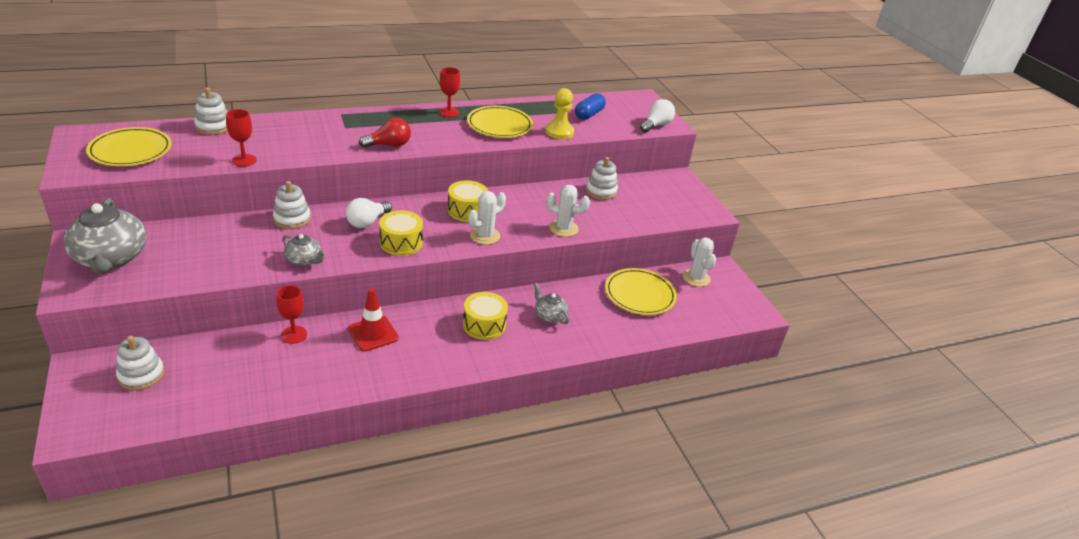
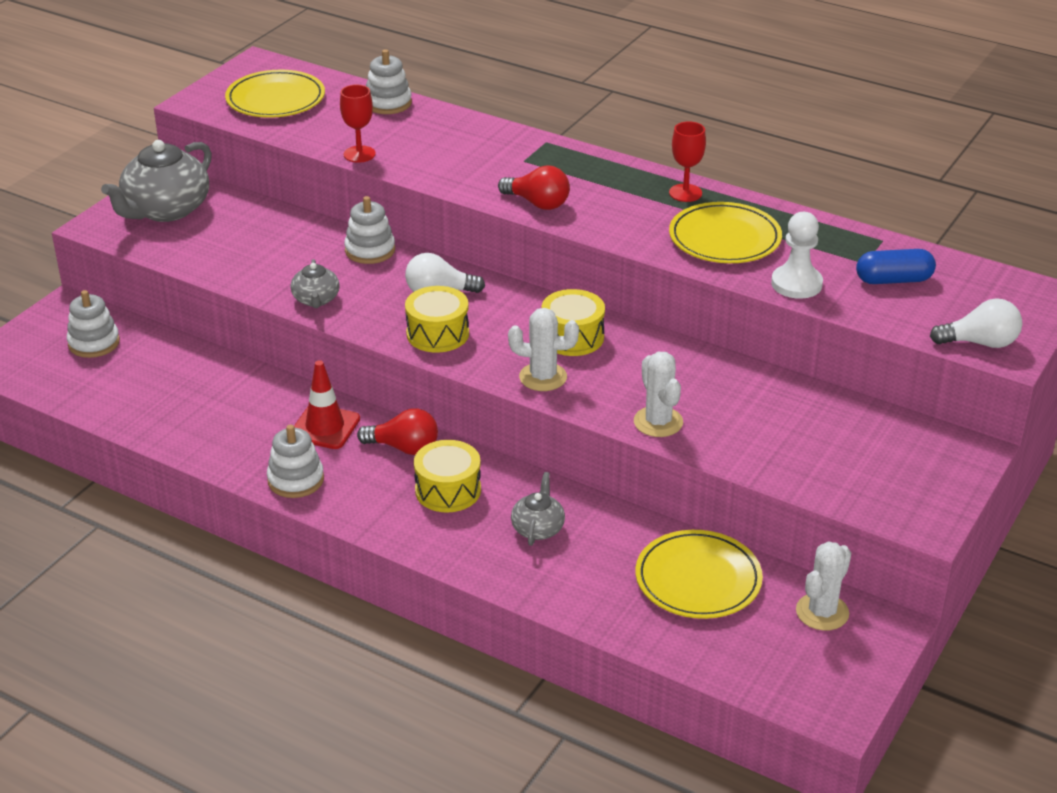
camera: 55 degrees right, 0 degrees up
red goblet [276,285,307,344] -> none
yellow pawn [545,88,574,139] -> white pawn [771,212,823,299]
white stacking toy [586,157,618,200] -> white stacking toy moved to [267,424,324,498]
none -> red light bulb [357,408,438,455]

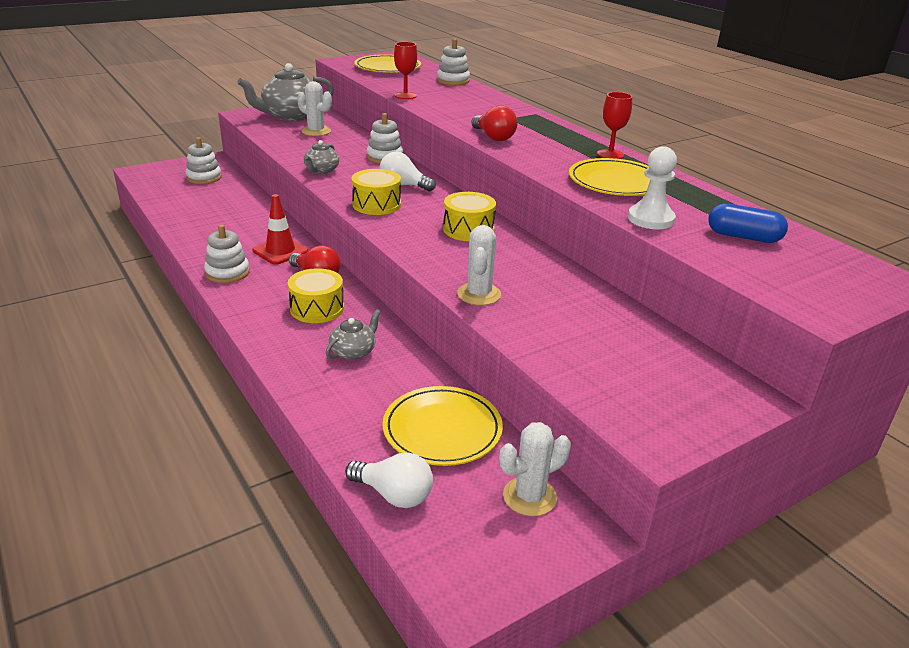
camera: 25 degrees right, 5 degrees down
white cactus [508,308,579,391] -> white cactus moved to [297,81,332,136]
white light bulb [930,298,1022,348] -> white light bulb moved to [345,452,433,508]

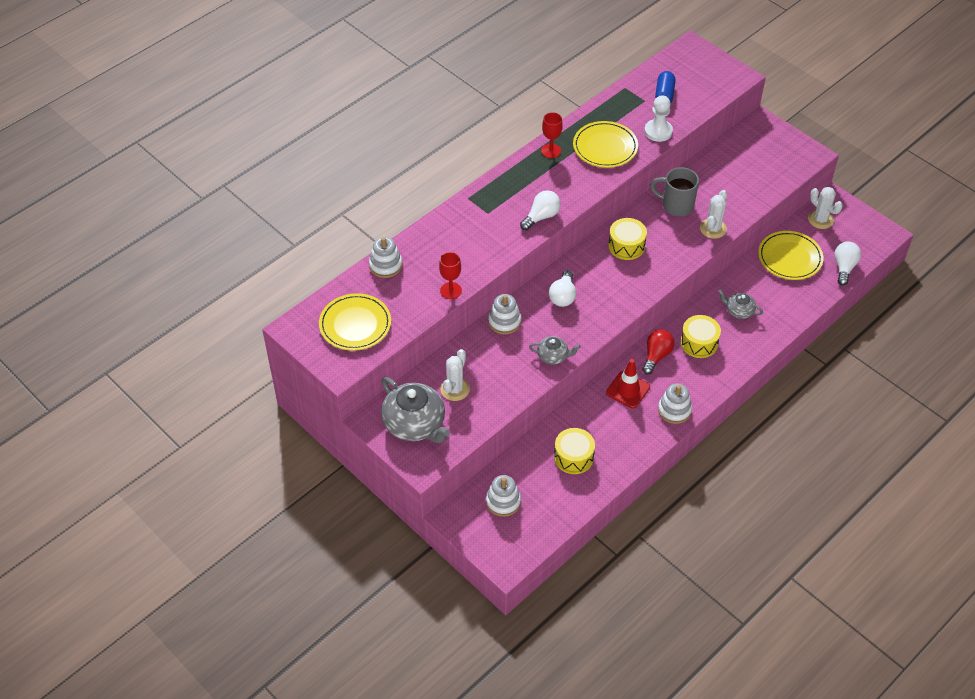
camera: 100 degrees left, 20 degrees up
yellow drum [351,169,401,215] -> yellow drum moved to [554,428,595,474]
white cactus [457,225,501,305] -> white cactus turned 60 degrees counterclockwise [700,190,727,239]
red light bulb [471,105,517,141] -> white light bulb [520,190,561,230]
none -> grey mug [650,167,699,216]

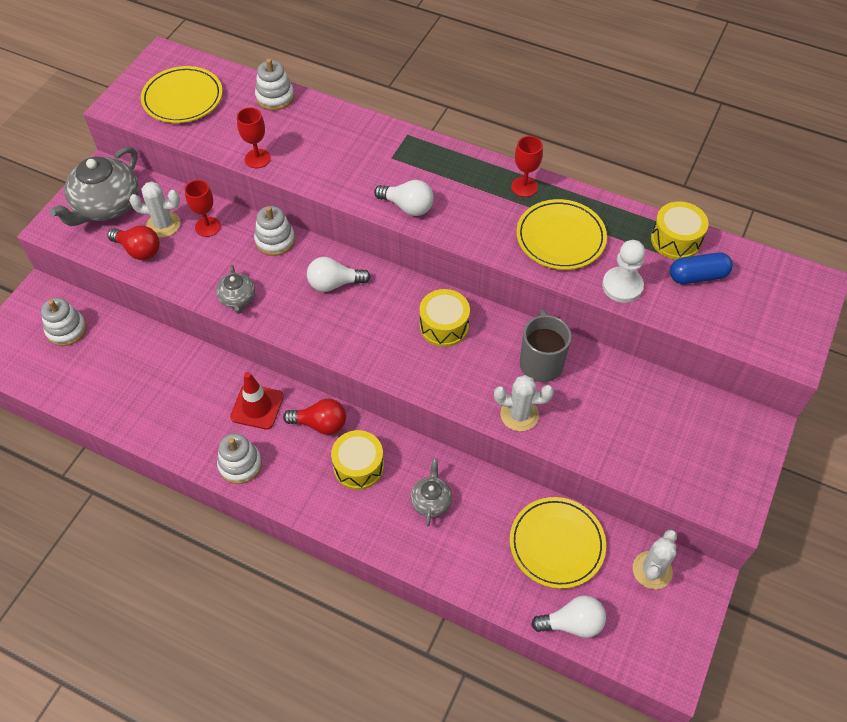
camera: 70 degrees right, 5 degrees up
yellow drum [554,428,595,474] -> yellow drum moved to [651,202,708,260]
none -> red light bulb [107,226,160,260]
none -> red goblet [185,180,221,237]

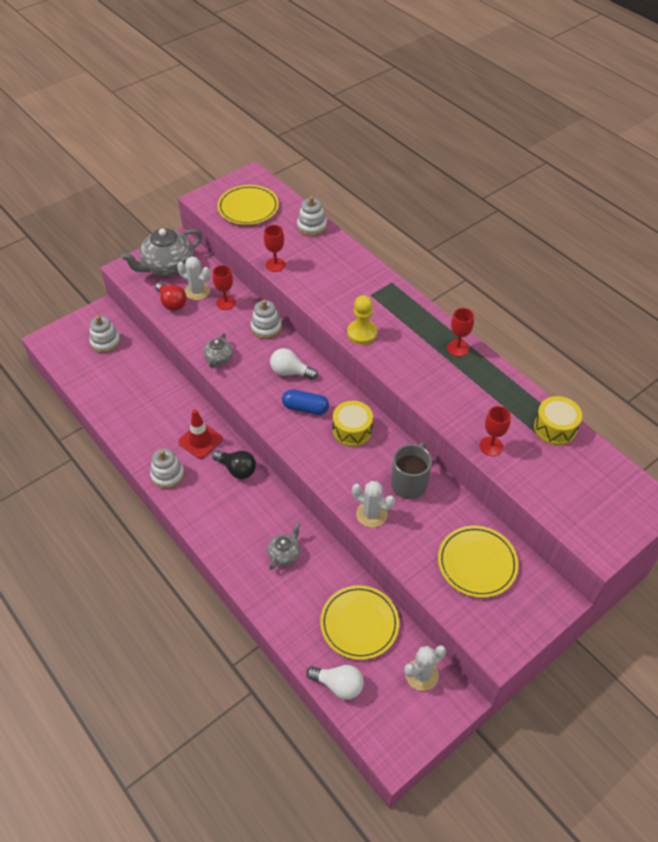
camera: 25 degrees right, 5 degrees down
red light bulb [283,399,346,435] -> black light bulb [212,450,256,479]
yellow drum [331,430,384,490] -> none
white light bulb [374,180,434,216] -> yellow pawn [347,295,377,345]
yellow plate [516,199,607,270] -> yellow plate moved to [438,526,519,598]
white pawn [602,240,645,303] -> red goblet [479,406,511,456]
blue capsule [670,252,733,284] -> blue capsule moved to [282,389,329,415]

